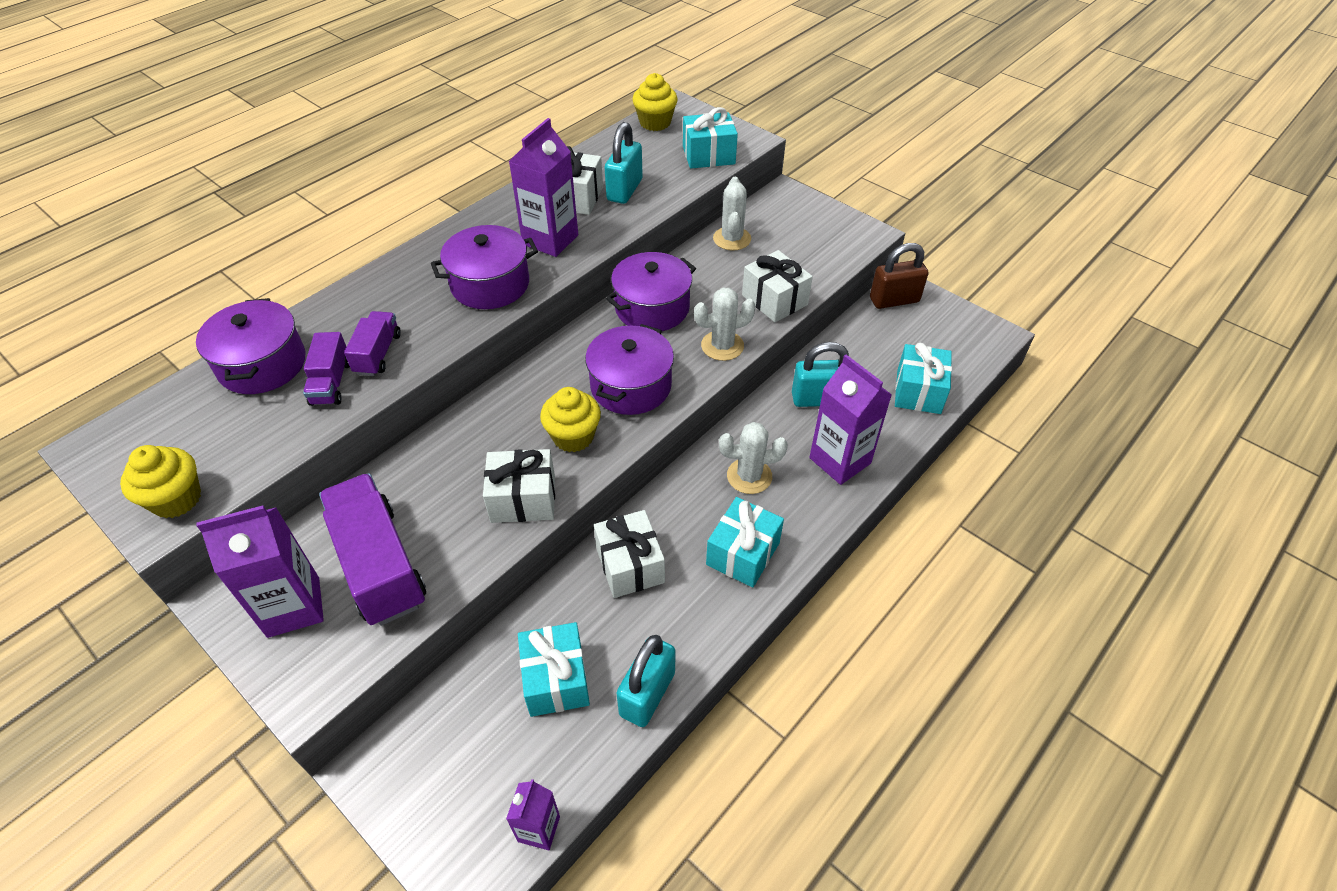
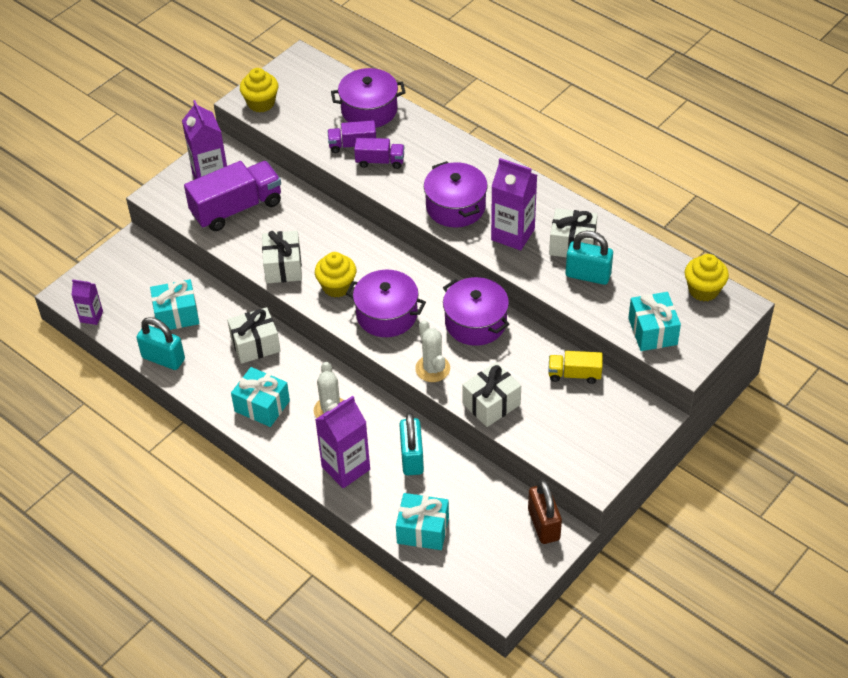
camera: 90 degrees right, 0 degrees up
white cactus [713,177,751,251] -> yellow truck [548,351,603,384]

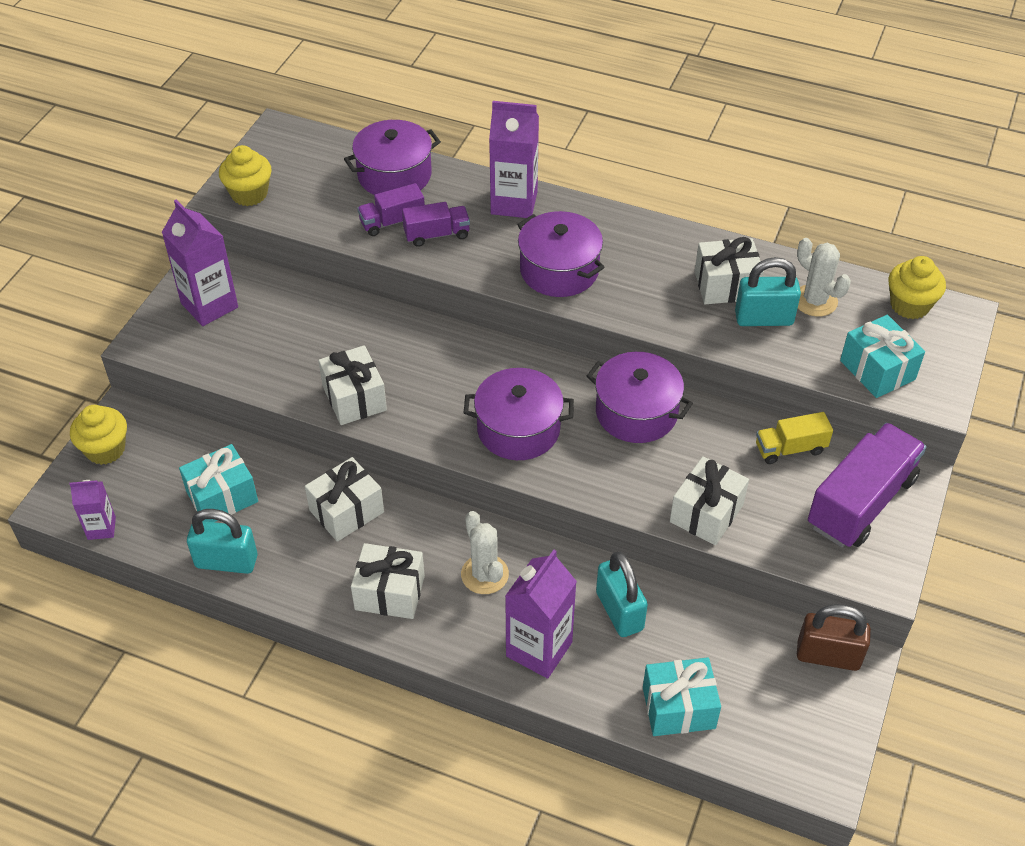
camera: 20 degrees left, 0 degrees up
purple truck [184,161,281,231] -> purple truck moved to [808,423,926,547]
turquoise gift [231,367,290,427] -> white gift [351,543,425,619]
yellow cupcake [315,252,356,297] -> yellow cupcake moved to [70,405,127,465]
white cactus [415,320,450,382] -> white cactus moved to [797,238,851,317]
purple carton [491,158,537,250] -> purple carton moved to [489,101,539,218]
brown padlock [528,479,562,544] -> brown padlock turned 45 degrees counterclockwise [797,604,871,671]

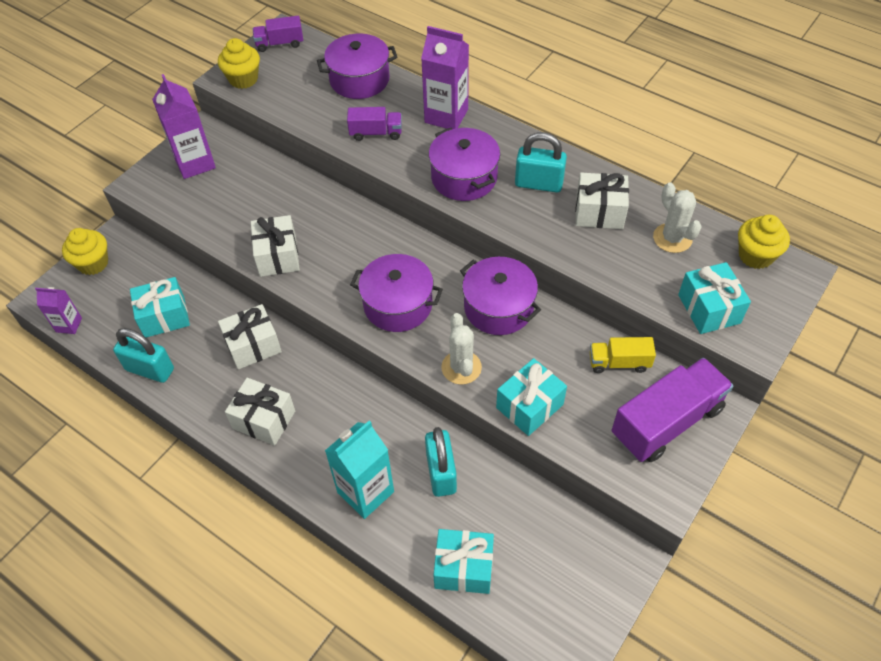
camera: 15 degrees right, 5 degrees up
purple truck [357,183,425,236] -> purple truck moved to [253,16,303,52]
white cactus [461,511,509,594] -> white cactus moved to [441,313,482,385]
purple carton [505,550,577,679] -> turquoise carton [325,421,394,519]
white gift [670,456,749,545] -> turquoise gift [496,358,567,436]
turquoise padlock [735,257,801,326] -> turquoise padlock moved to [515,132,567,193]
brown padlock [797,604,871,671] -> none

